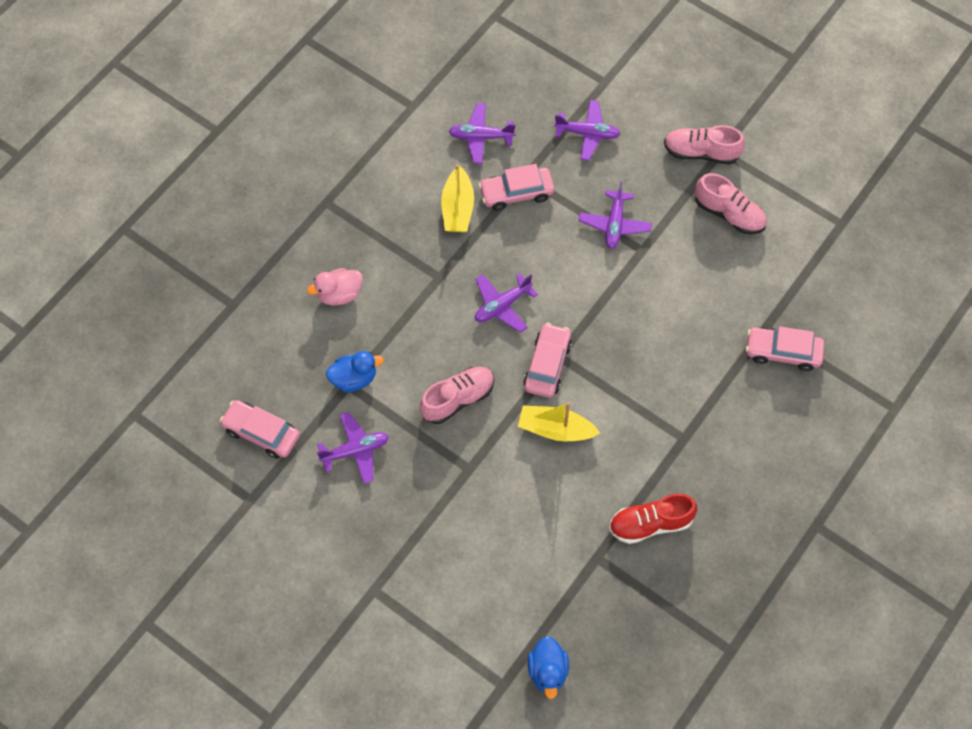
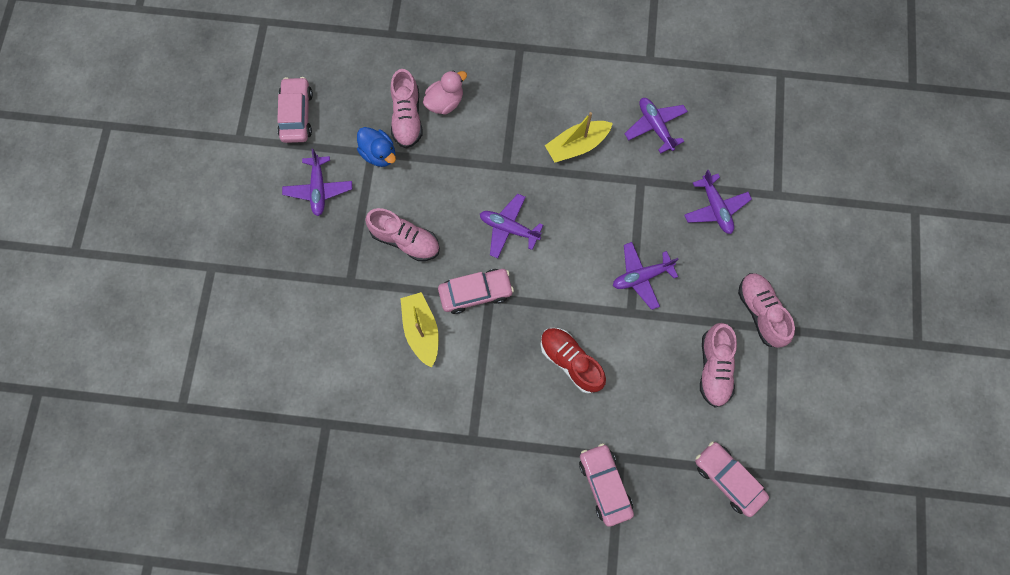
camera: 60 degrees right, 10 degrees up
pink duck [307,268,363,306] -> pink duck turned 105 degrees clockwise [423,70,467,115]
purple plane [317,412,389,484] -> purple plane turned 45 degrees clockwise [282,149,352,216]
pink car [479,164,554,211] -> pink car moved to [695,441,769,517]
blue duck [528,636,569,699] -> none
red shoe [609,493,697,544] -> red shoe moved to [540,328,606,394]
none -> pink shoe [390,69,422,149]

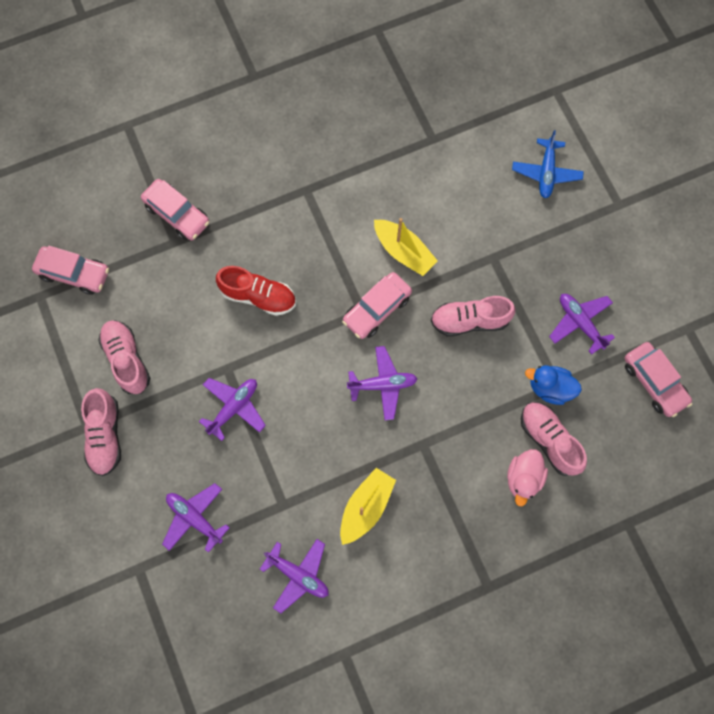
camera: 150 degrees right, 0 degrees up
pink shoe [738,273,795,348] -> pink shoe turned 45 degrees clockwise [81,388,121,476]
none -> blue plane [512,130,584,198]

